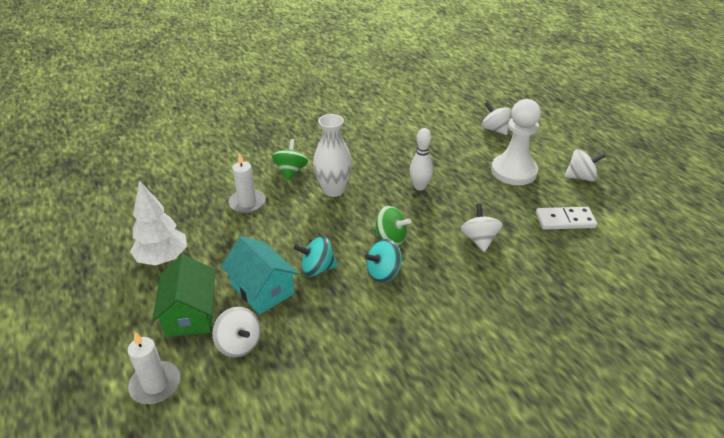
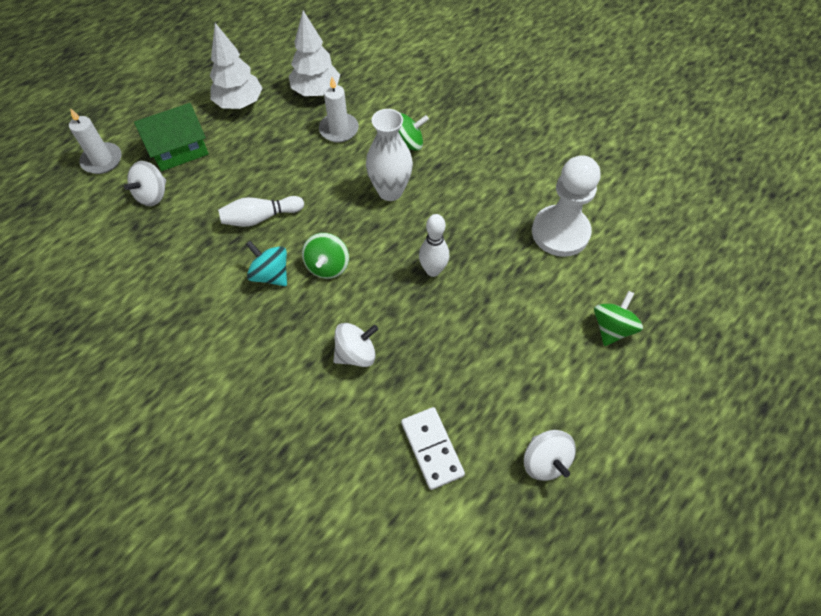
camera: 70 degrees right, 20 degrees up
turquoise house [221,236,299,314] -> none
turquoise spinning top [294,236,338,277] -> white bowling pin [218,196,304,227]
white spinning top [482,102,511,135] -> green spinning top [594,291,643,346]
white pawn [491,99,541,185] -> white pawn moved to [532,155,600,257]
none -> white tree [289,11,340,96]

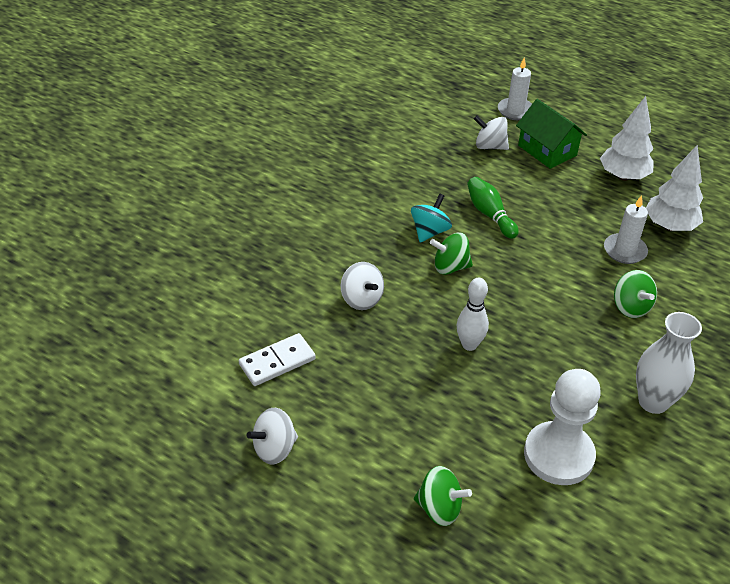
camera: 80 degrees right, 15 degrees down
white bowling pin [218,196,304,227] -> green bowling pin [467,177,519,239]
white vase [366,109,413,201] -> white vase moved to [636,312,702,414]

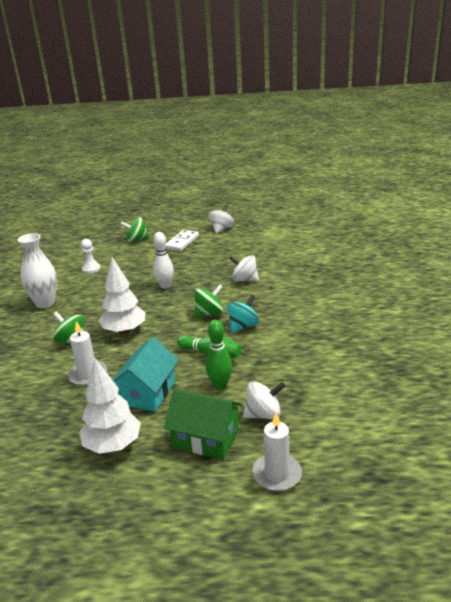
camera: 150 degrees right, 15 degrees down
white domino [239,333,316,386] -> white domino moved to [165,230,199,251]
turquoise spinning top [411,194,452,243] -> turquoise spinning top turned 135 degrees counterclockwise [227,295,259,333]
white pawn [524,369,601,485] -> white pawn [81,239,101,274], size x0.49
white tree [646,145,703,231] -> white tree moved to [99,257,146,335]
none -> turquoise house [113,337,179,412]
none -> green bowling pin [205,320,232,390]

